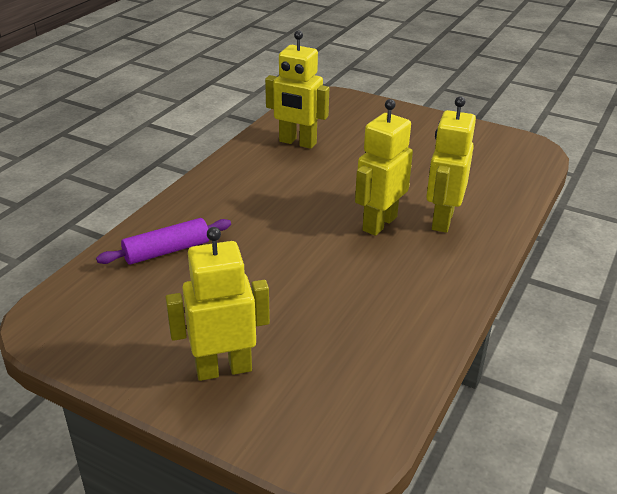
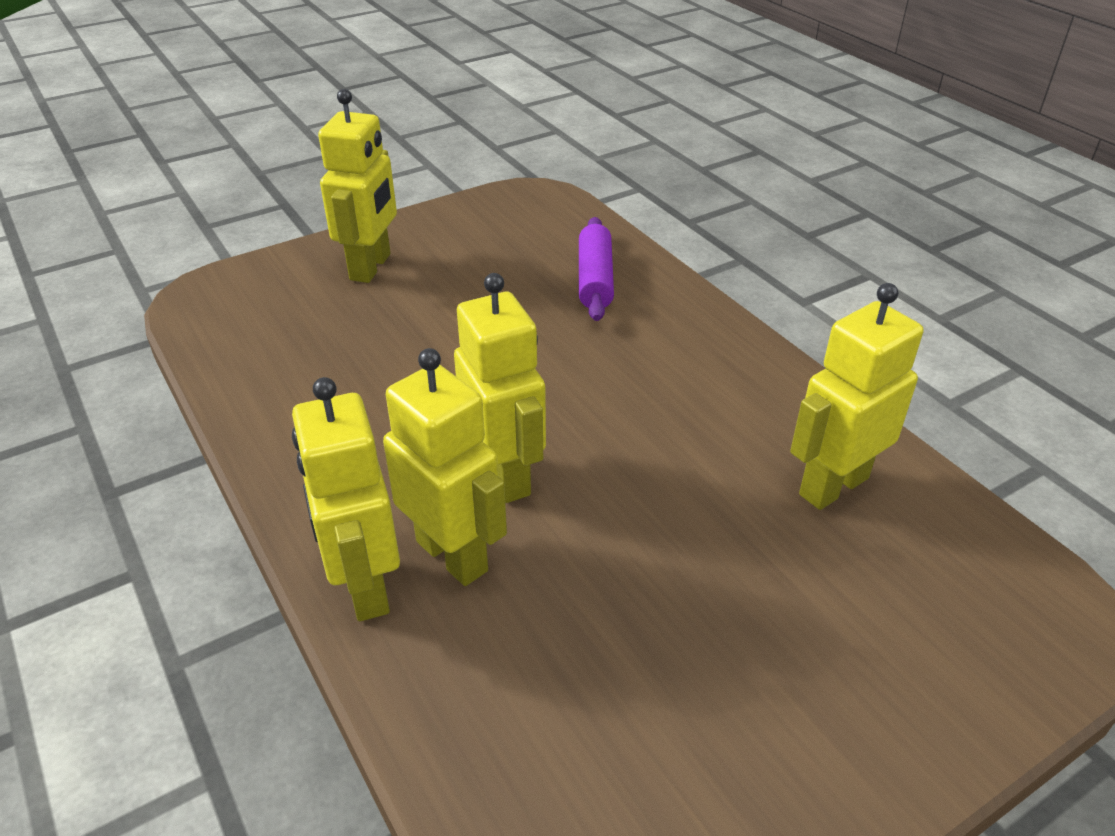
camera: 120 degrees right, 5 degrees up
none -> yellow robot [292,377,400,621]

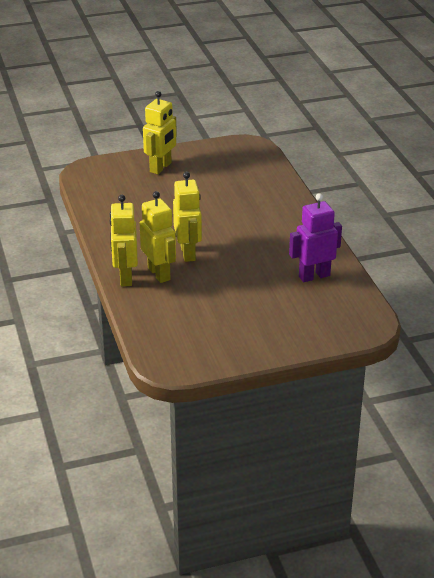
camera: 15 degrees right, 5 degrees down
purple rolling pin [579,217,614,321] -> none
yellow robot [790,283,923,510] -> purple robot [289,193,342,282]

